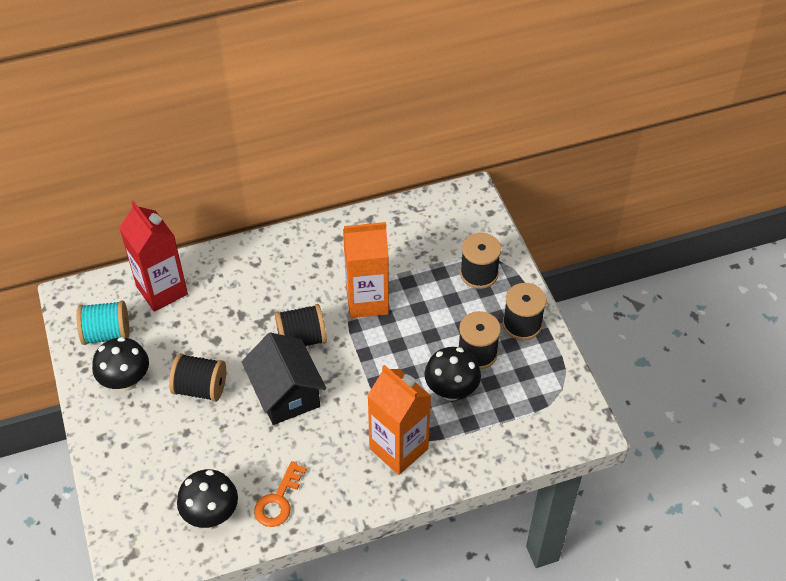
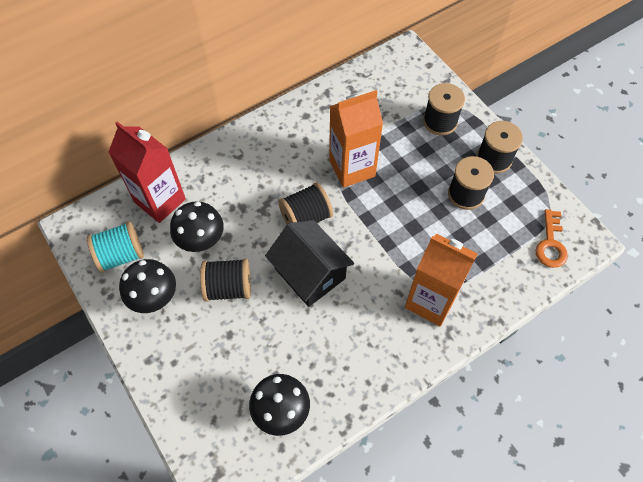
camera: 15 degrees left, 10 degrees up
orange key [254,461,307,527] -> orange key moved to [536,209,568,268]
black mushroom [425,347,481,401] -> black mushroom moved to [170,201,224,252]

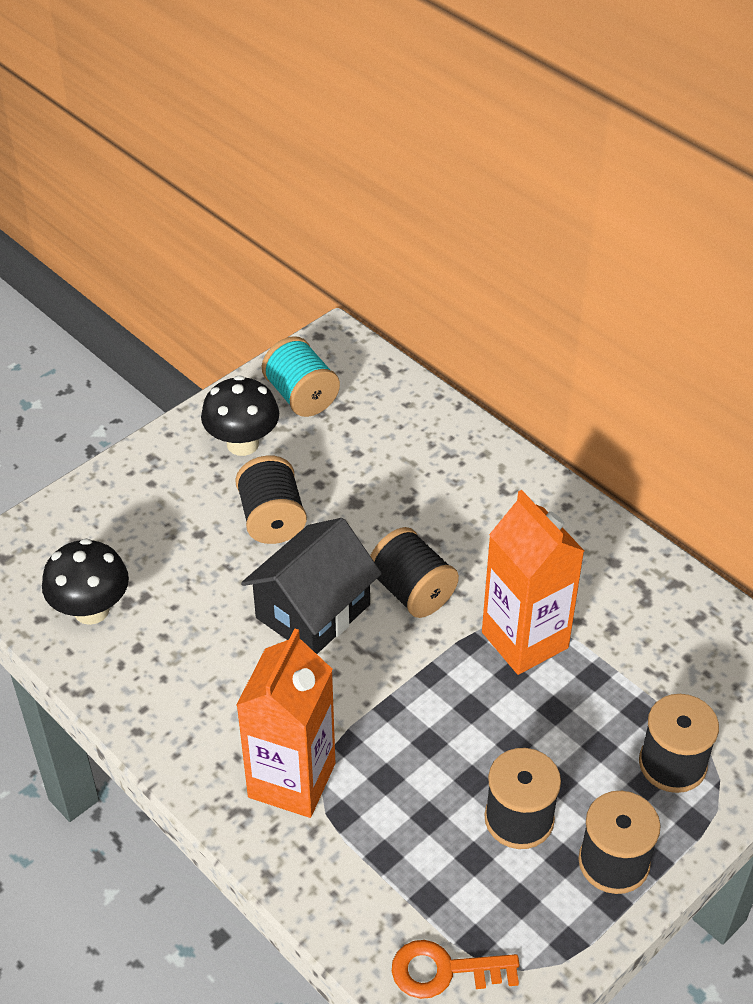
camera: 80 degrees right, 15 degrees down
red carton [108,122,186,223] -> none
black mushroom [170,201,224,252] -> none

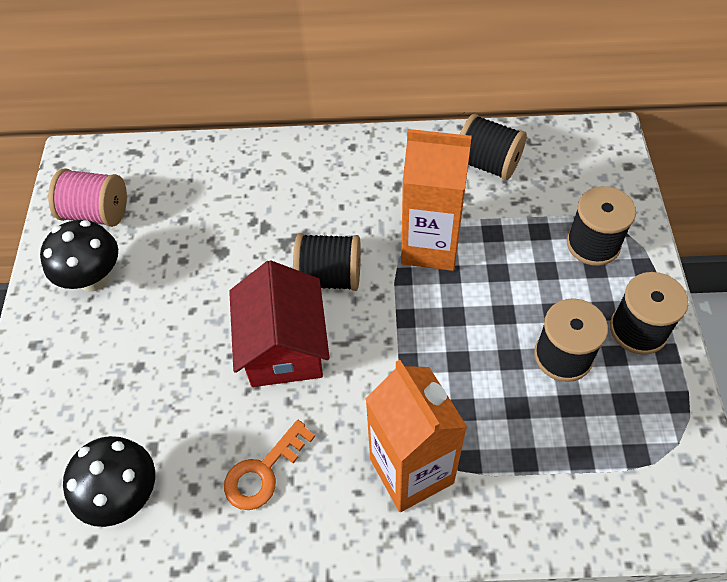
camera: 45 degrees left, 10 degrees up
black spool [235,456,307,544] -> black spool moved to [460,114,527,180]
black house [241,518,382,654] -> red house [229,260,330,387]
turquoise spool [262,336,340,417] -> pink spool [48,168,127,227]
orange key [392,940,520,999] -> orange key moved to [224,420,315,510]

